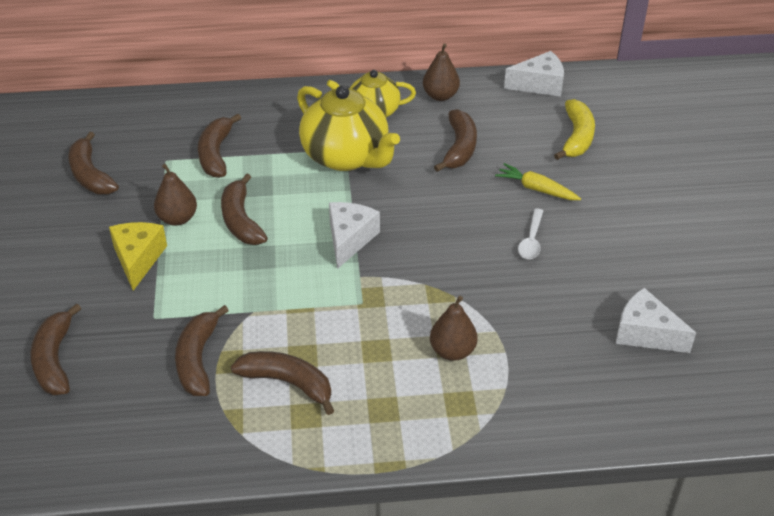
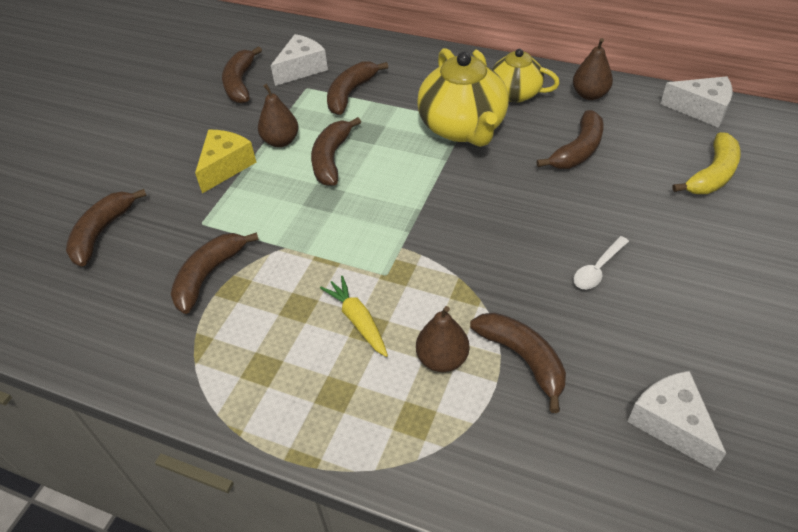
camera: 30 degrees right, 5 degrees up
brown banana [231,351,334,415] -> brown banana moved to [470,313,566,413]
white cheese [329,202,380,269] -> white cheese moved to [271,34,328,86]
yellow carrot [495,163,581,200] -> yellow carrot moved to [320,276,388,357]

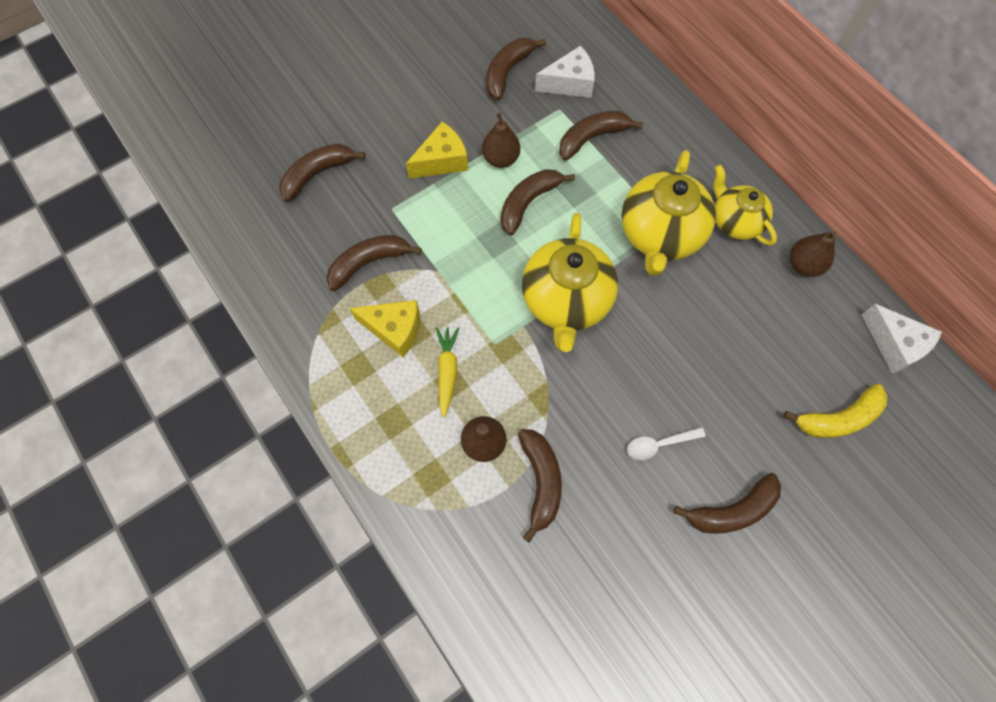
camera: 30 degrees right, 20 degrees up
brown banana [536,110,604,169] -> brown banana moved to [673,473,781,534]
white cheese [627,371,726,471] -> none
none -> yellow cheese [349,300,420,357]
none -> yellow teapot [522,213,618,352]

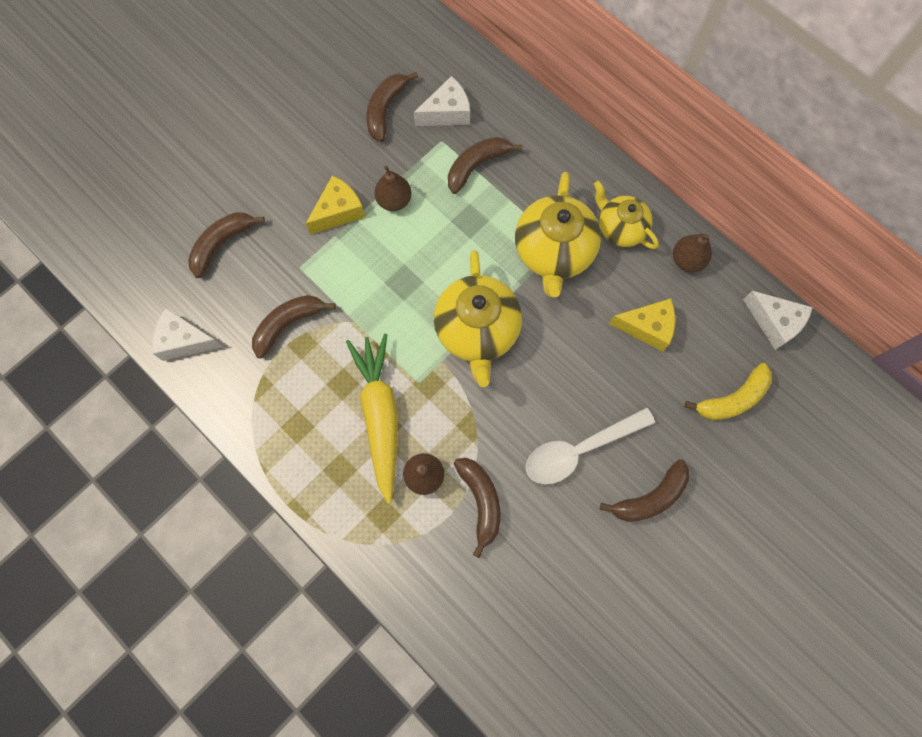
camera: 10 degrees left, 5 degrees up
yellow cheese [349,300,420,357] -> yellow cheese moved to [609,299,675,352]
yellow carrot [436,327,459,418] -> yellow carrot [346,334,398,504], size x1.95
brown banana [501,169,575,235] -> none
white spoon [627,427,706,460] -> white spoon [526,407,655,484], size x1.92
none -> white cheese [152,308,222,361]

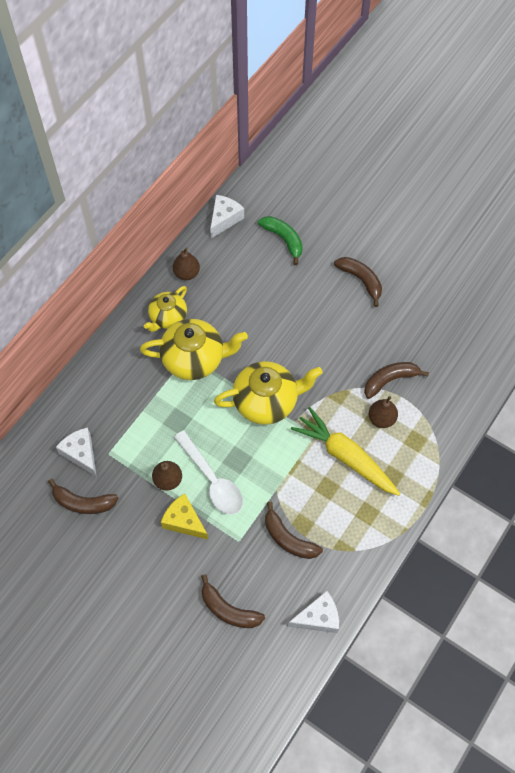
camera: 100 degrees left, 10 degrees down
white cheese [152,308,222,361] -> white cheese turned 105 degrees counterclockwise [288,591,339,633]
yellow carrot [346,334,398,504] -> yellow carrot turned 60 degrees clockwise [291,407,400,496]
brown banana [448,137,522,194] -> none
white spoon [526,407,655,484] -> white spoon moved to [174,430,243,515]
yellow cheese [609,299,675,352] -> none
yellow banana [684,363,772,420] -> green banana [258,216,303,265]

